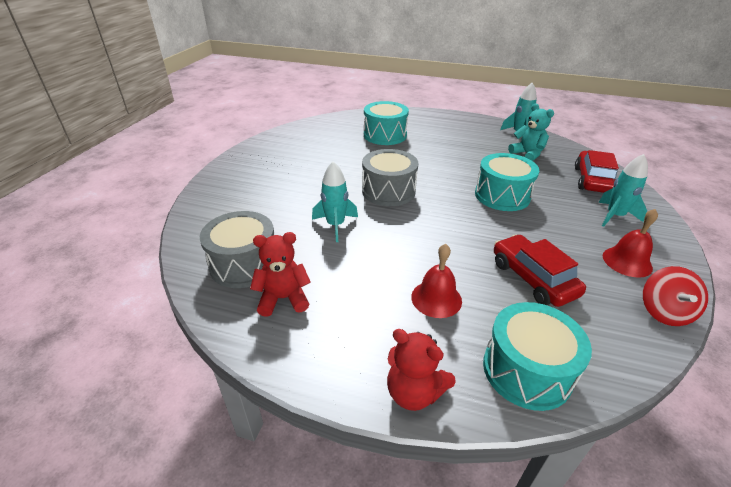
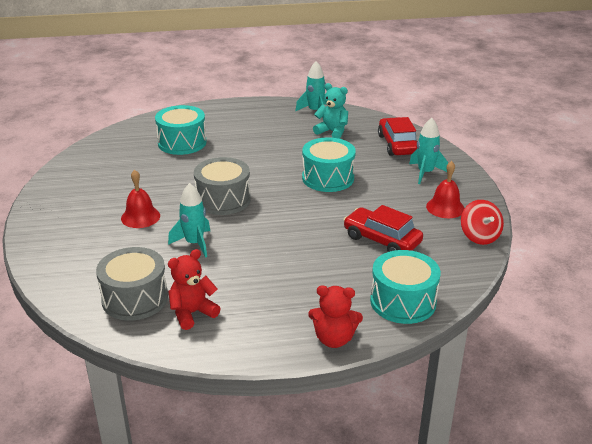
camera: 25 degrees left, 5 degrees down
red bell [411,244,462,318] -> red bell moved to [121,170,160,228]

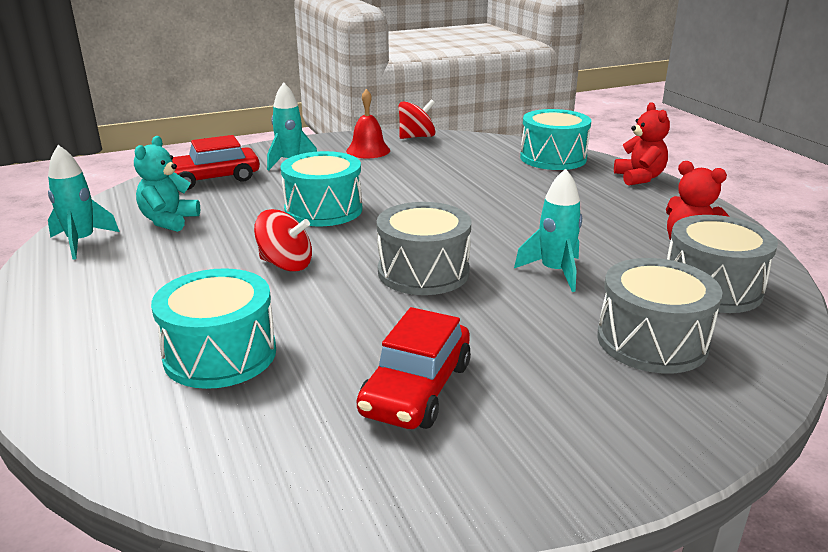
camera: 105 degrees left, 5 degrees down
red bell [121,170,160,228] -> none
red car [343,205,423,252] -> red car moved to [357,307,471,429]
none -> red spinning top [254,209,312,271]
none -> grey drum [597,258,722,374]

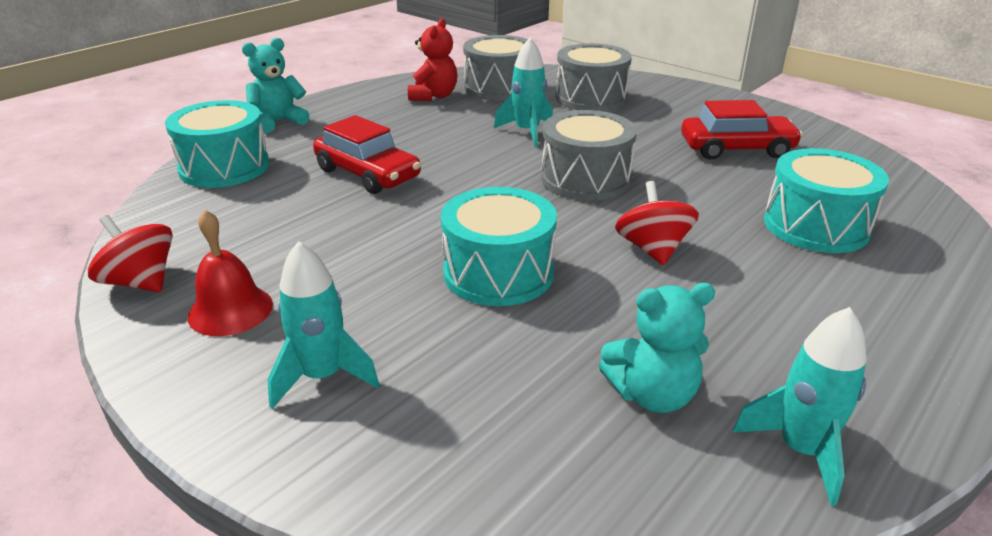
camera: 115 degrees left, 5 degrees up
red car [172,135,260,190] -> red car moved to [313,115,421,194]
red teddy bear [614,102,670,186] -> turquoise teddy bear [242,38,310,133]

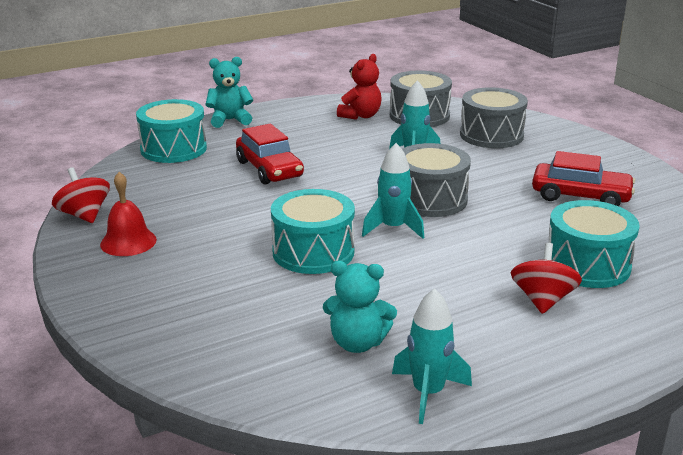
camera: 20 degrees right, 5 degrees down
turquoise rocket [267,241,379,409] -> turquoise rocket moved to [362,143,424,239]
red spinning top [615,181,699,265] -> red spinning top moved to [511,243,582,314]

